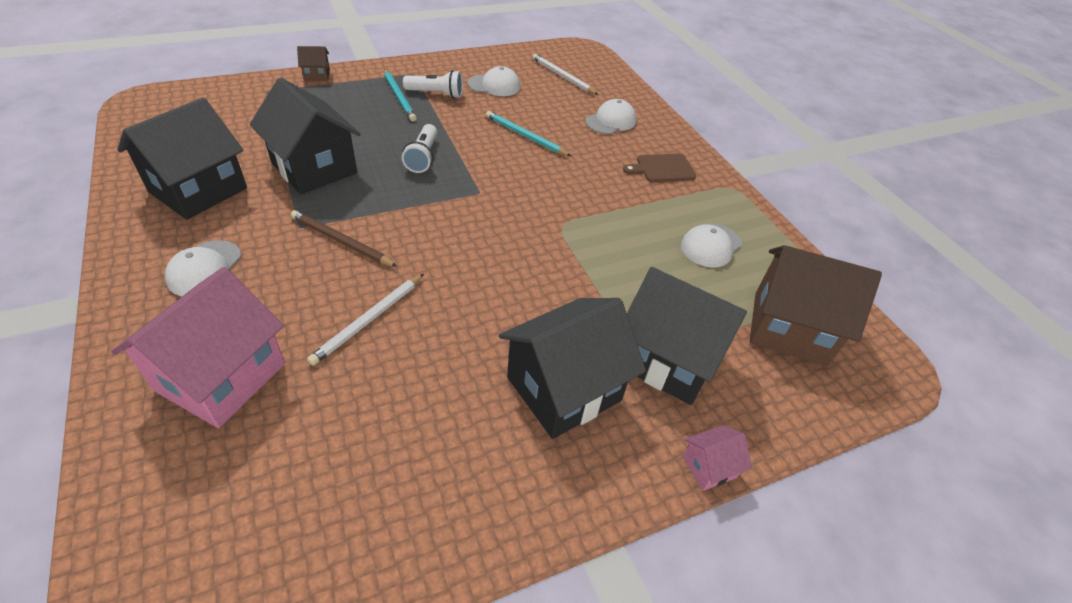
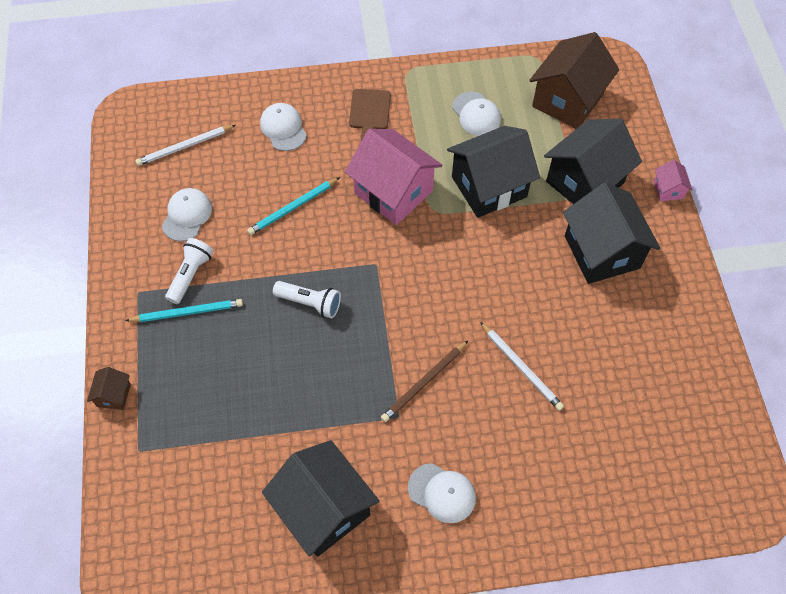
camera: 70 degrees left, 15 degrees up
pink house [111,267,285,428] -> pink house moved to [345,129,442,225]
black house [250,78,361,194] -> black house moved to [447,126,540,218]

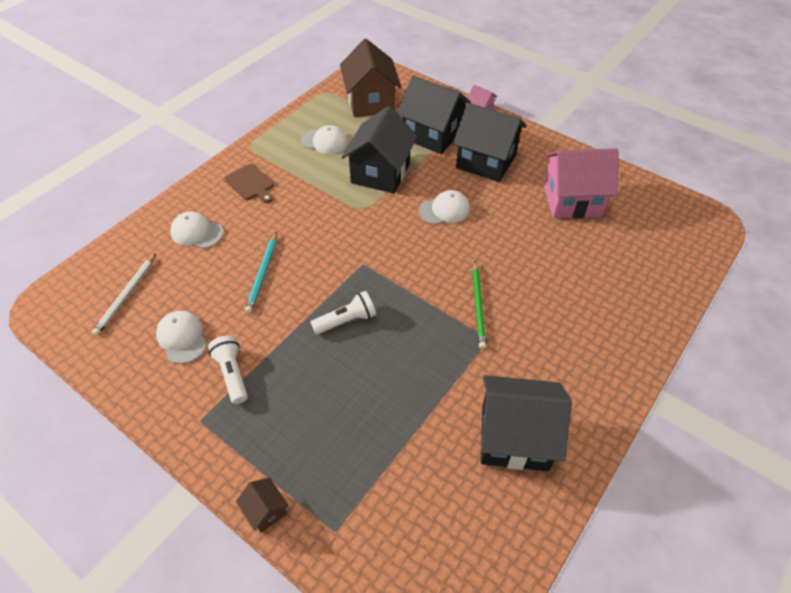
camera: 45 degrees left, 10 degrees down
turquoise pencil [125,299,243,322] -> none
pink house [345,129,442,225] -> pink house moved to [543,148,618,219]
brown pencil [381,341,468,422] -> green pencil [472,261,486,349]
white cap [408,463,476,523] -> white cap moved to [419,190,470,225]
white pencil [480,322,564,411] -> none
black house [544,119,642,204] -> black house turned 60 degrees counterclockwise [397,76,471,154]

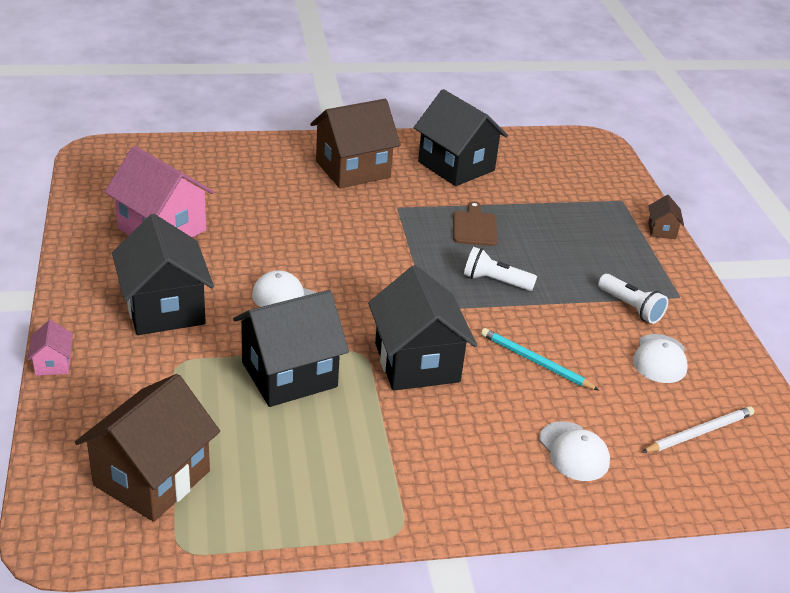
camera: 140 degrees left, 15 degrees down
white flashlight [208,335,248,404] -> white flashlight turned 60 degrees counterclockwise [598,274,668,324]
brown cutting board [225,164,274,203] -> brown cutting board moved to [453,201,498,246]
turquoise pencil [245,232,277,313] -> turquoise pencil turned 105 degrees counterclockwise [481,328,600,391]
white cap [301,125,348,154] -> none
black house [397,76,471,154] -> black house moved to [368,265,477,390]
green pencil [472,261,486,349] -> none
none -> brown house [310,99,401,188]

